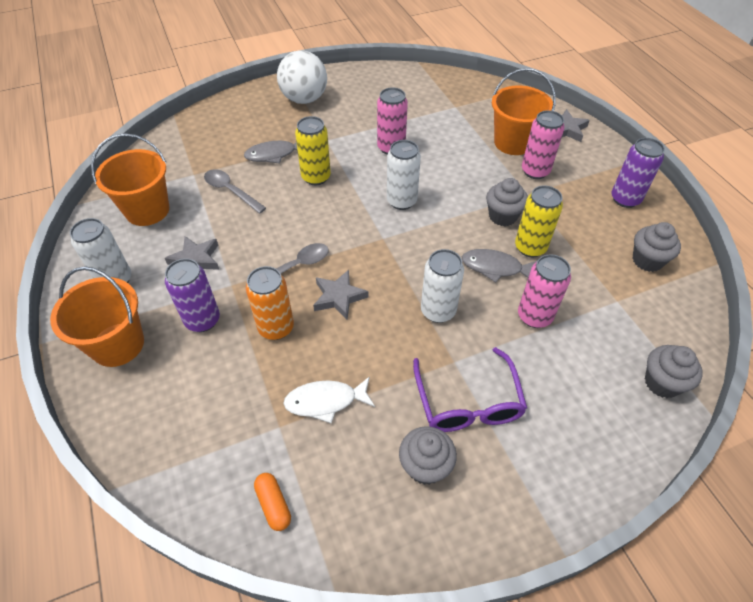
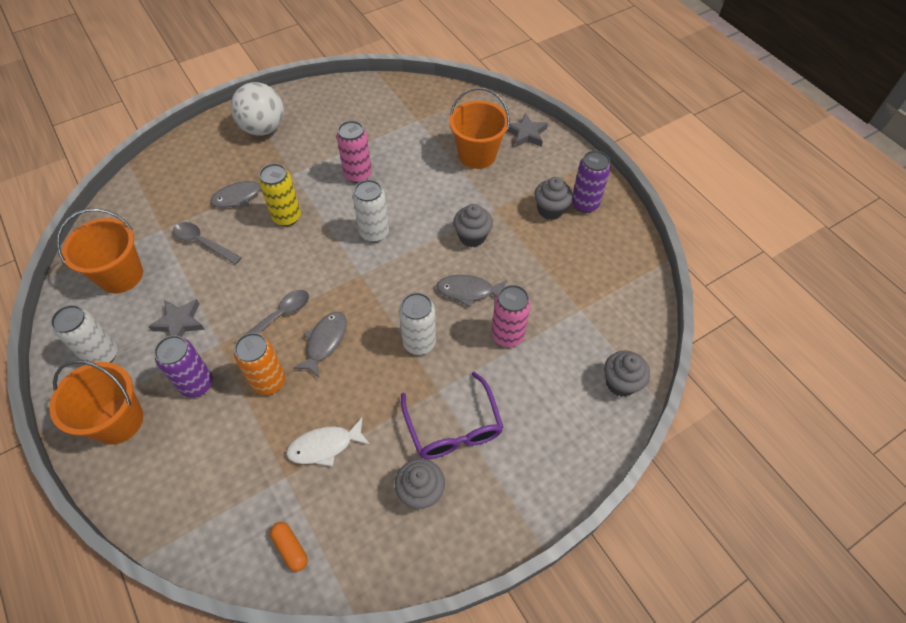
camera: 10 degrees left, 5 degrees up
grey star [313,270,369,320] -> grey fish [293,312,347,378]
yellow can [515,186,563,257] -> none
pink can [522,110,564,179] -> none
grey cupcake [632,222,681,272] -> grey cupcake moved to [534,177,573,220]

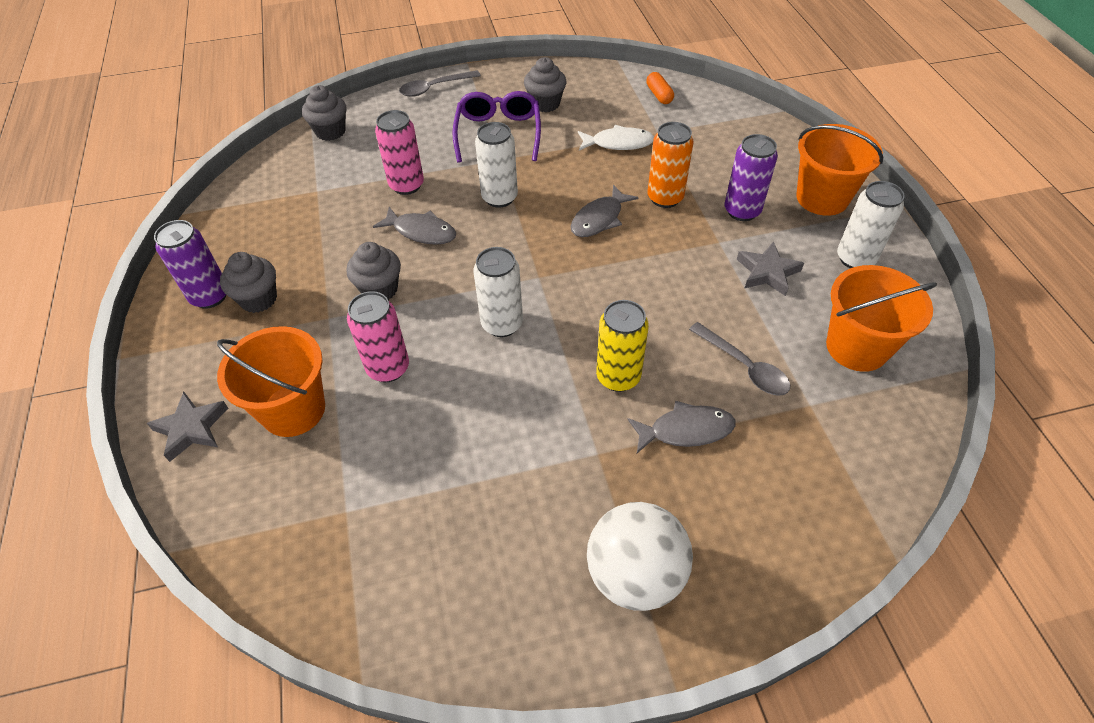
camera: 160 degrees left, 5 degrees down
grey spoon [234,290,309,344] -> grey spoon moved to [399,70,481,97]
pink can [337,121,372,183] -> pink can moved to [347,291,409,382]

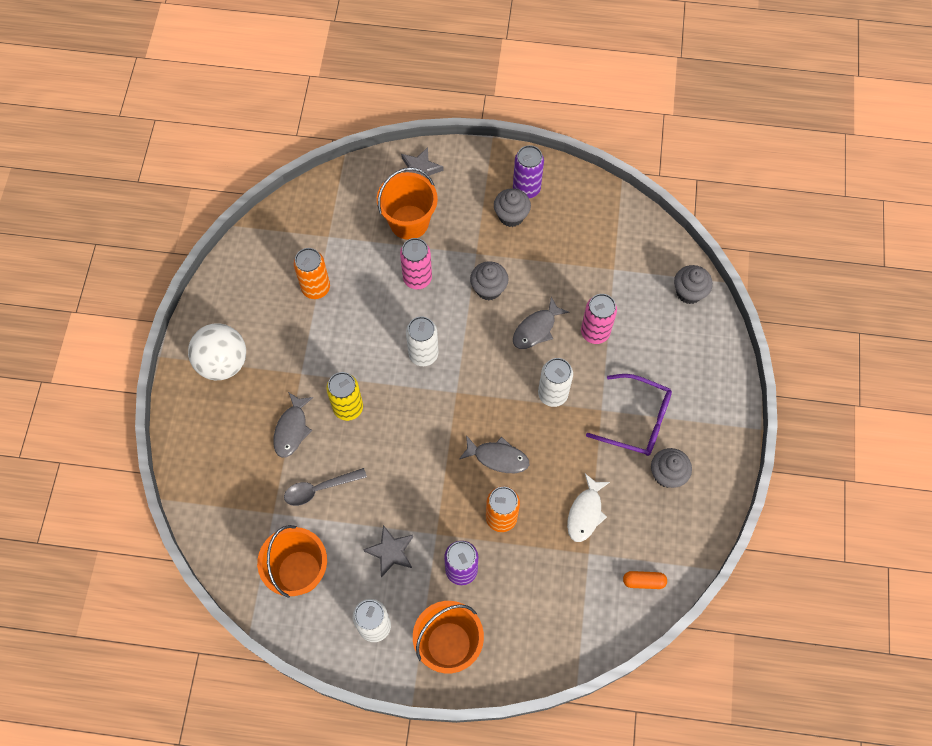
camera: 110 degrees right, 15 degrees up
grey spoon [399,70,481,97] -> none
grey fish [571,185,638,237] -> grey fish turned 135 degrees clockwise [459,435,529,473]
none -> orange can [294,248,330,299]

